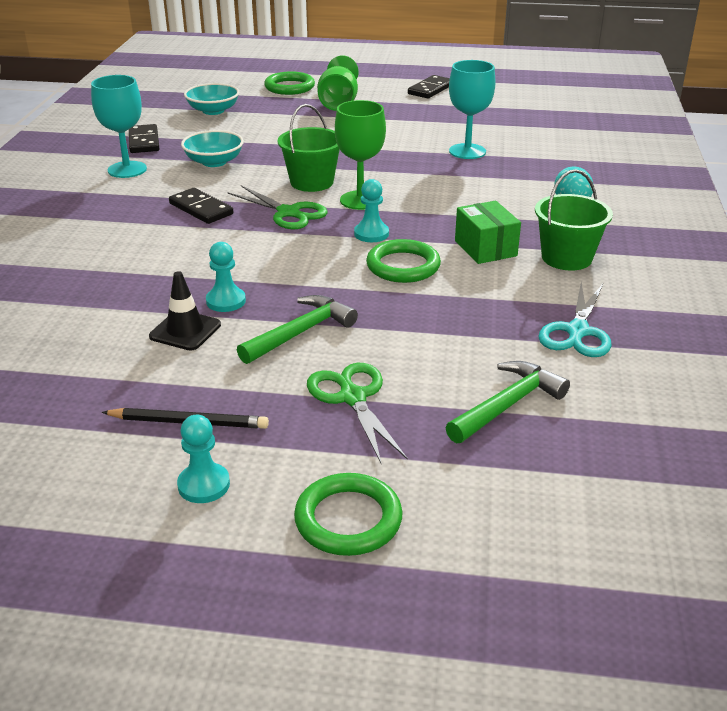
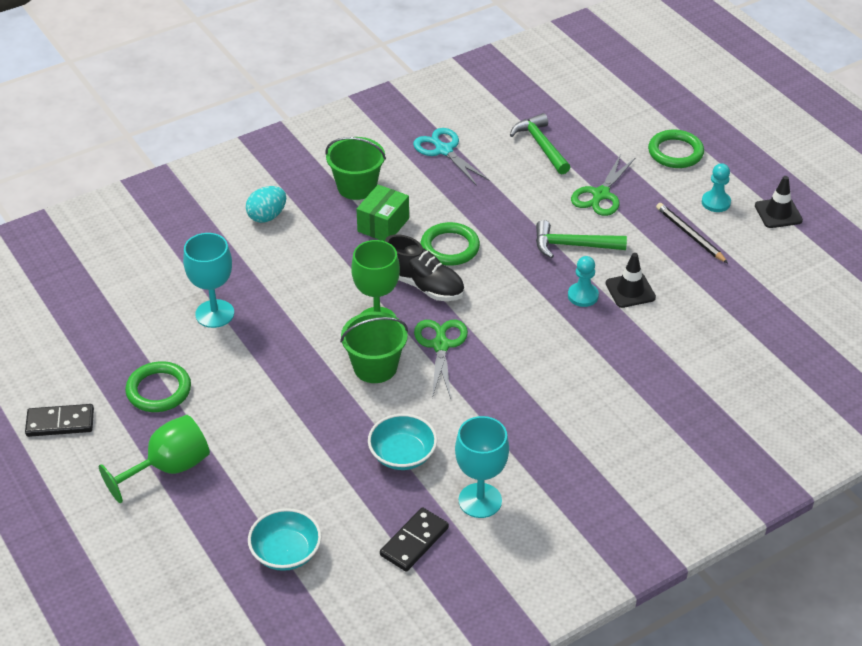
camera: 130 degrees left, 10 degrees up
black domino [169,188,233,224] -> none
green ring [264,71,315,95] -> green ring moved to [125,361,191,412]
turquoise pawn [354,179,389,242] -> black shoe [385,234,465,301]
green hammer [445,361,570,443] -> green hammer turned 60 degrees clockwise [510,113,570,174]
turquoise scissors [538,282,612,357] -> turquoise scissors turned 105 degrees counterclockwise [413,128,490,186]
none -> black traffic cone [755,176,803,228]

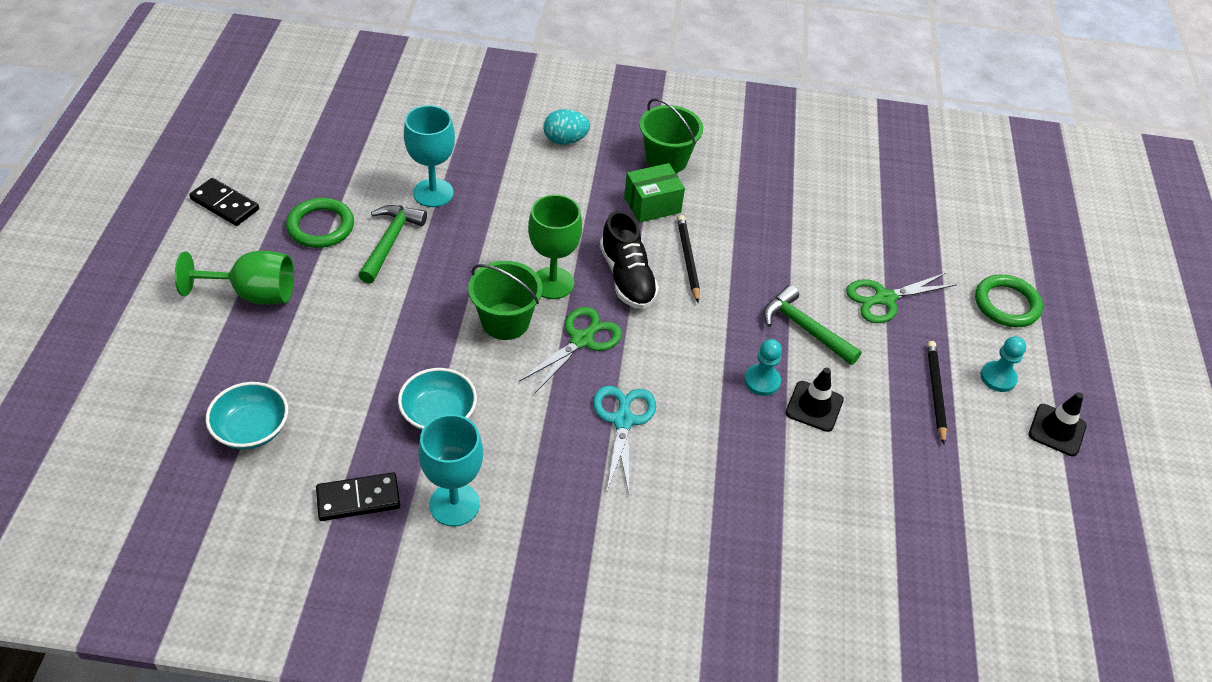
camera: 35 degrees right, 5 degrees up
turquoise scissors [413,128,490,186] -> turquoise scissors moved to [593,386,656,493]
green ring [420,222,480,266] -> black pencil [677,215,700,303]
green hammer [510,113,570,174] -> green hammer moved to [358,205,427,284]

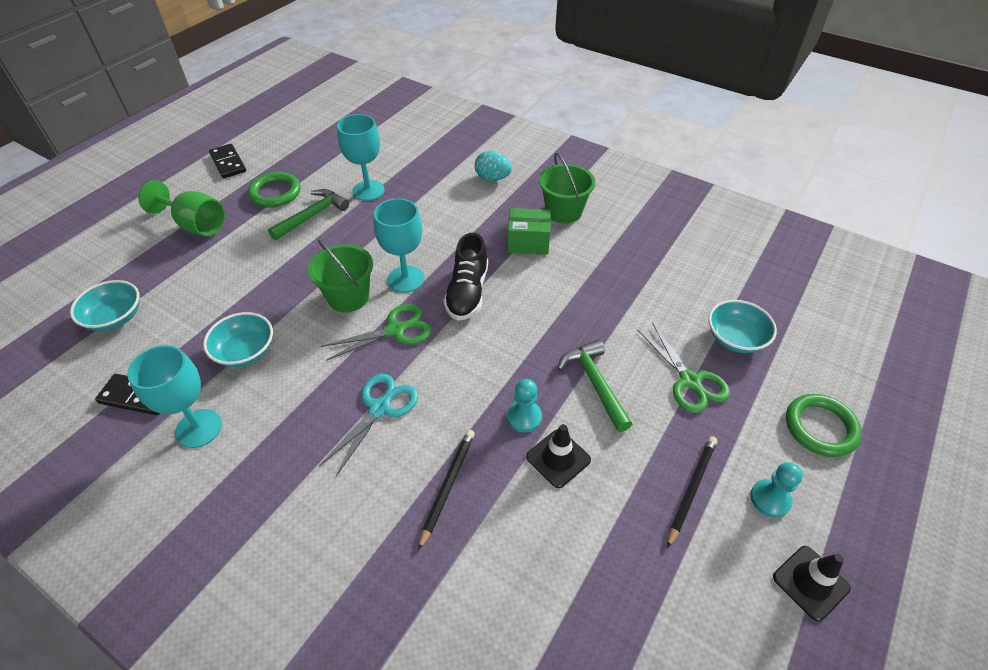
camera: 30 degrees right, 0 degrees up
green goblet [528,195,582,299] -> turquoise goblet [374,198,424,292]
black pencil [677,215,700,303] -> black pencil moved to [418,430,475,551]
green scissors [846,273,957,323] -> green scissors turned 120 degrees counterclockwise [638,323,730,413]
none -> turquoise bowl [708,300,777,353]

